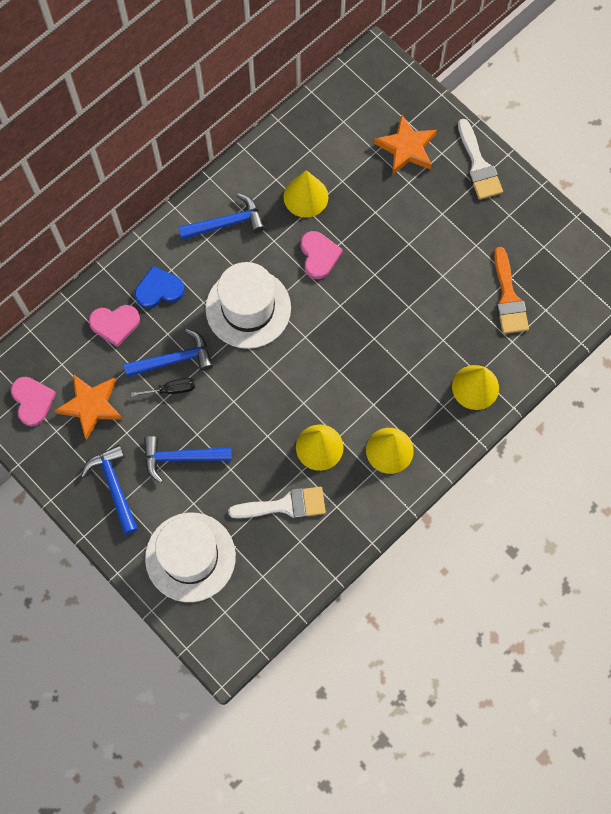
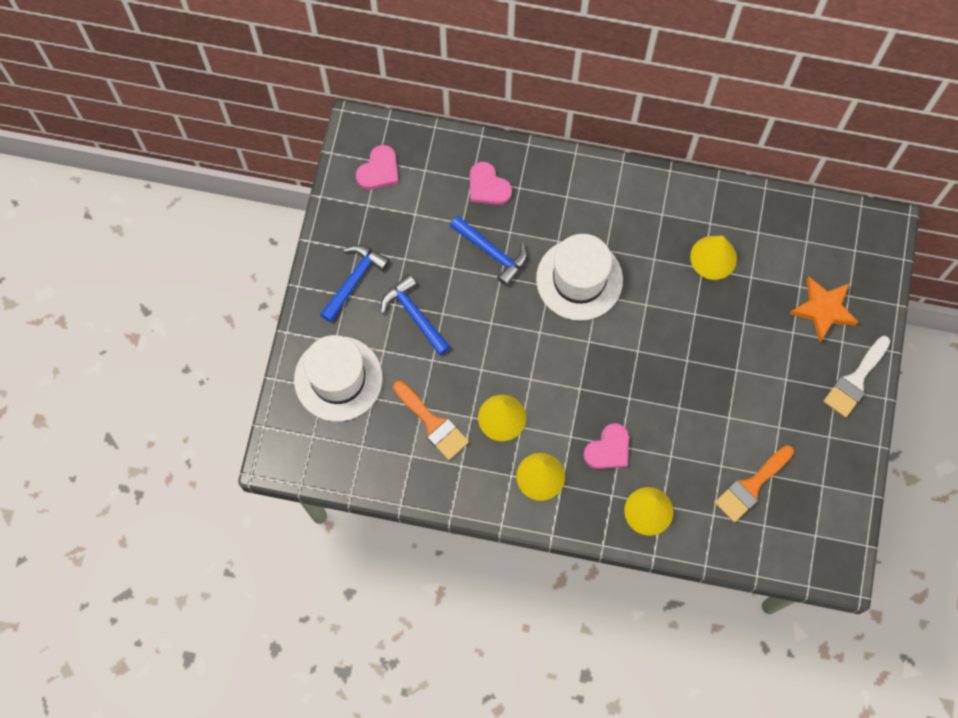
camera: 55 degrees right, 0 degrees up
orange star [55,374,123,440] -> none
black screwdriver [131,378,195,397] -> none
blue heart [135,266,185,308] -> none
blue hammer [178,193,265,240] -> none
white brush [228,487,326,519] -> orange brush [393,381,469,460]
pink heart [301,231,343,279] -> pink heart moved to [583,423,629,469]

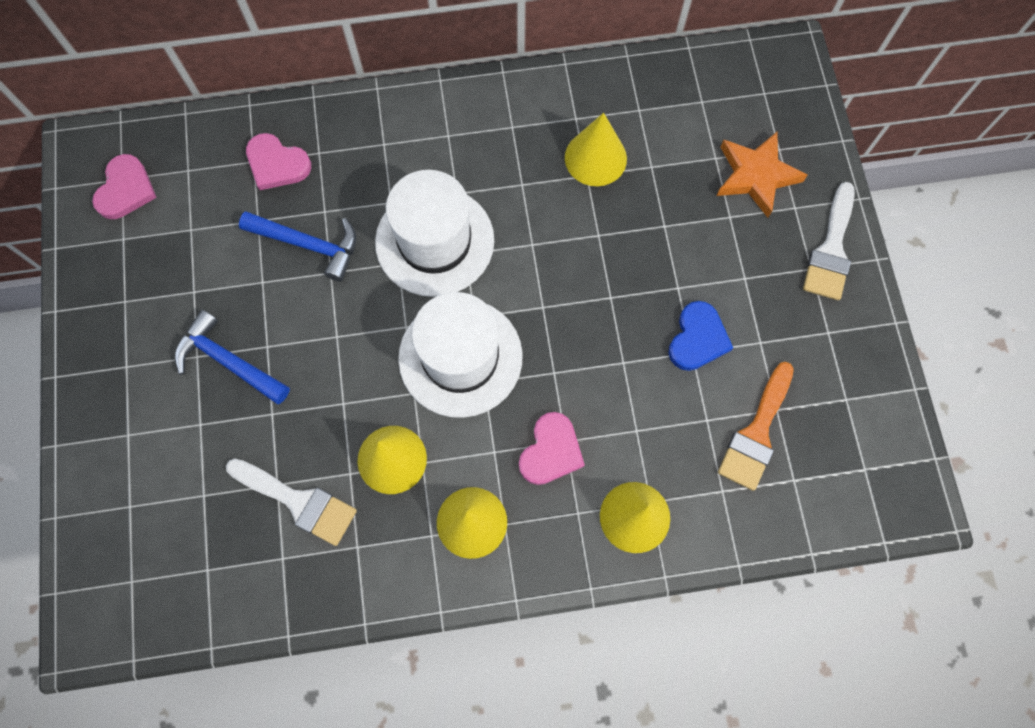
camera: 20 degrees left, 0 degrees up
white hat [294,335,383,422] -> white hat moved to [398,292,523,418]
blue hammer [320,245,390,322] -> none
orange brush [393,381,469,460] -> white brush [226,458,357,546]
none -> blue heart [669,301,733,371]

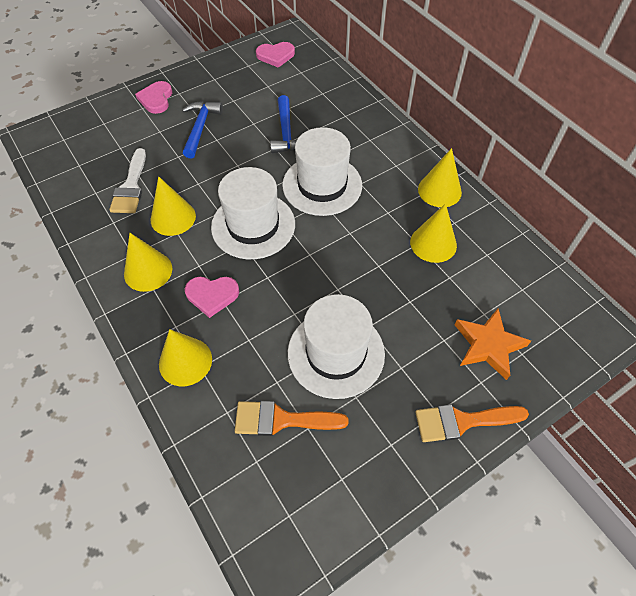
camera: 65 degrees right, 15 degrees down
pink heart [246,133,311,190] -> pink heart moved to [135,81,172,114]
blue heart [669,301,733,371] -> white hat [288,294,385,399]
white brush [803,182,855,300] -> orange brush [415,404,529,442]
none -> yellow cone [418,148,462,207]

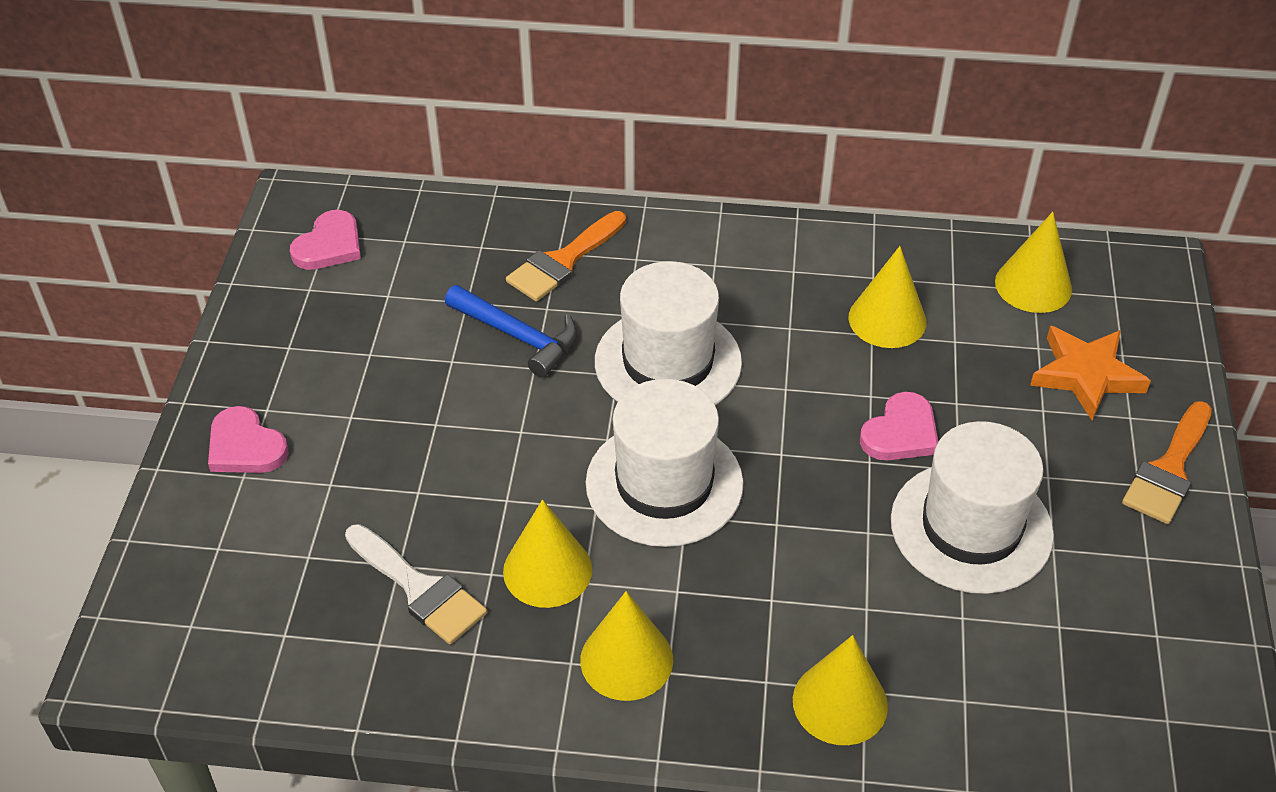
camera: 50 degrees left, 10 degrees down
blue hammer [182,101,223,158] -> none
pink heart [185,277,239,318] -> pink heart moved to [860,392,938,460]
orange brush [235,401,348,436] -> orange brush moved to [506,211,626,301]
yellow cone [418,148,462,207] -> yellow cone moved to [995,212,1072,313]

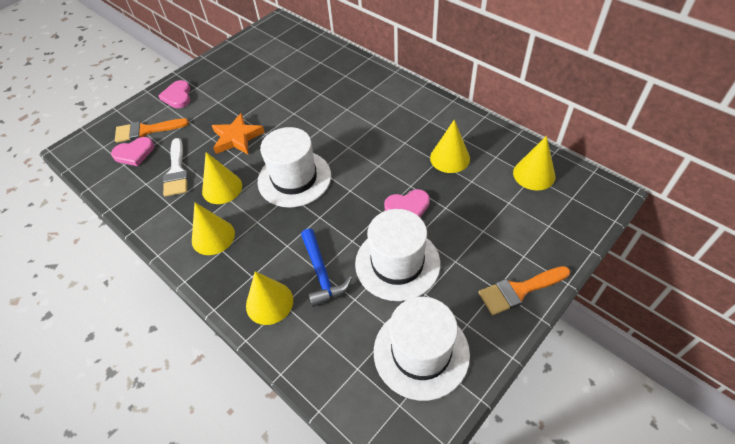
camera: 40 degrees right, 5 degrees up
pink heart [290,210,361,270] -> pink heart moved to [111,137,154,166]
blue hammer [445,285,577,378] -> blue hammer moved to [301,229,352,307]
orange brush [506,211,626,301] -> orange brush moved to [115,118,189,143]
white hat [595,261,742,405] -> white hat moved to [374,297,470,401]
orange star [1030,326,1151,420] -> orange star moved to [212,113,265,154]

